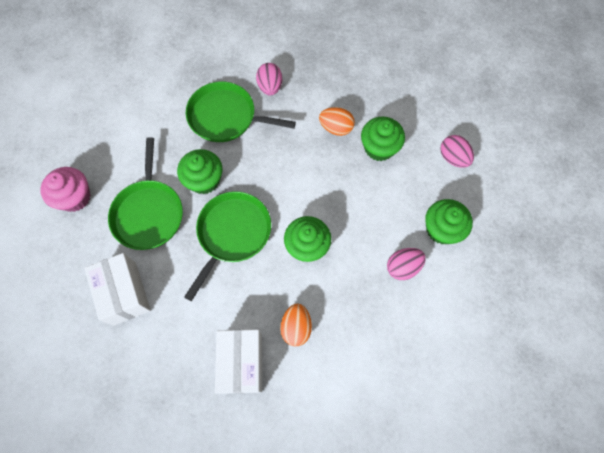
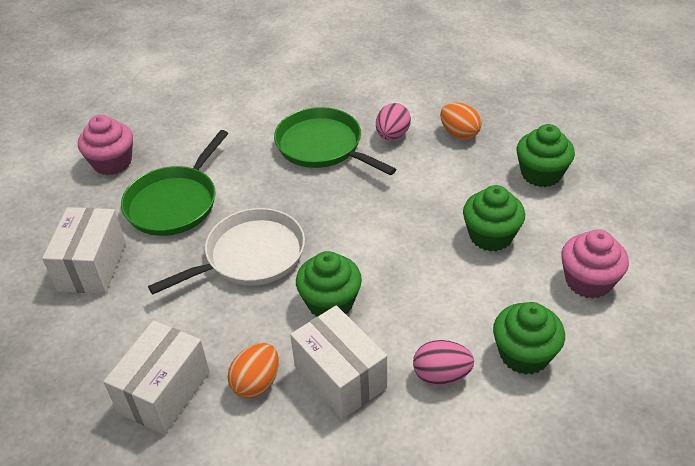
camera: 30 degrees right, 25 degrees down
green cupcake [177,149,223,194] -> green cupcake moved to [517,124,575,187]
green pan [184,191,271,301] -> white pan [148,208,305,294]
orange egg [319,107,355,136] -> orange egg moved to [440,103,482,140]
pink egg [441,135,474,168] -> pink cupcake [561,229,629,299]
none -> white box [290,305,387,419]

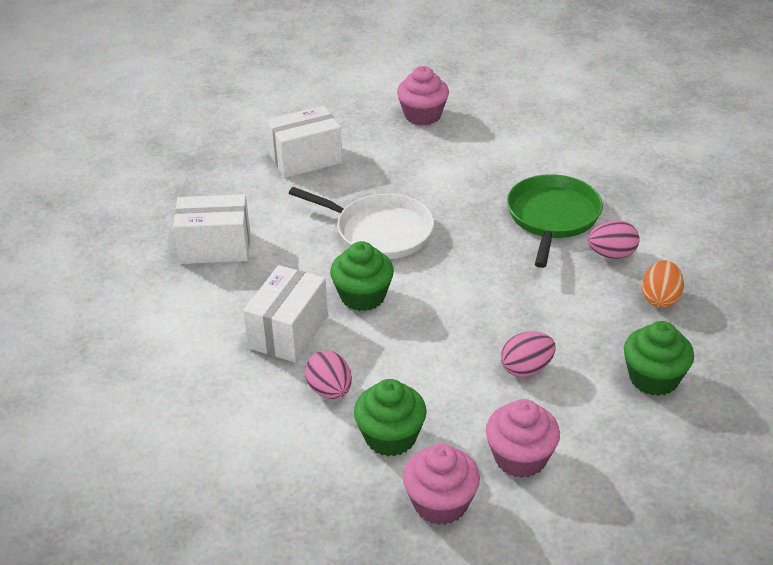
camera: 60 degrees right, 5 degrees down
green pan [121,130,228,236] -> none
orange egg [228,343,279,398] -> none
green cupcake [463,185,525,251] -> pink egg [501,332,555,377]
none -> pink cupcake [403,444,480,525]

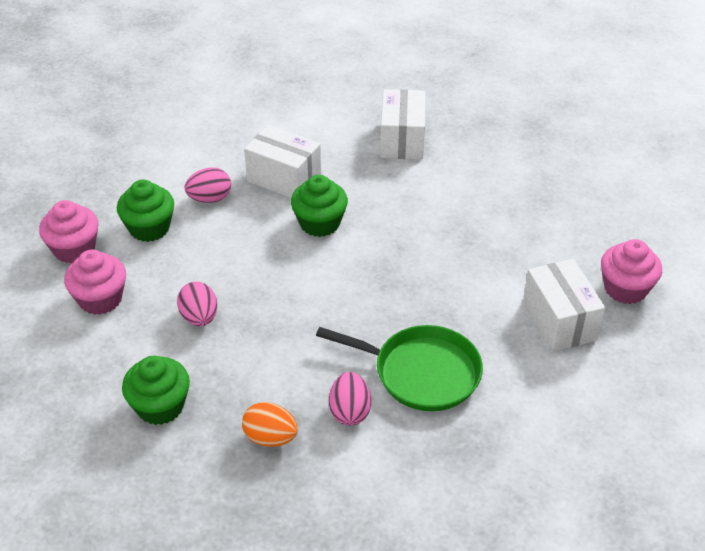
camera: 95 degrees right, 5 degrees up
white box [267,106,342,178] -> white box moved to [523,259,605,352]
white pan [289,187,434,259] -> none

